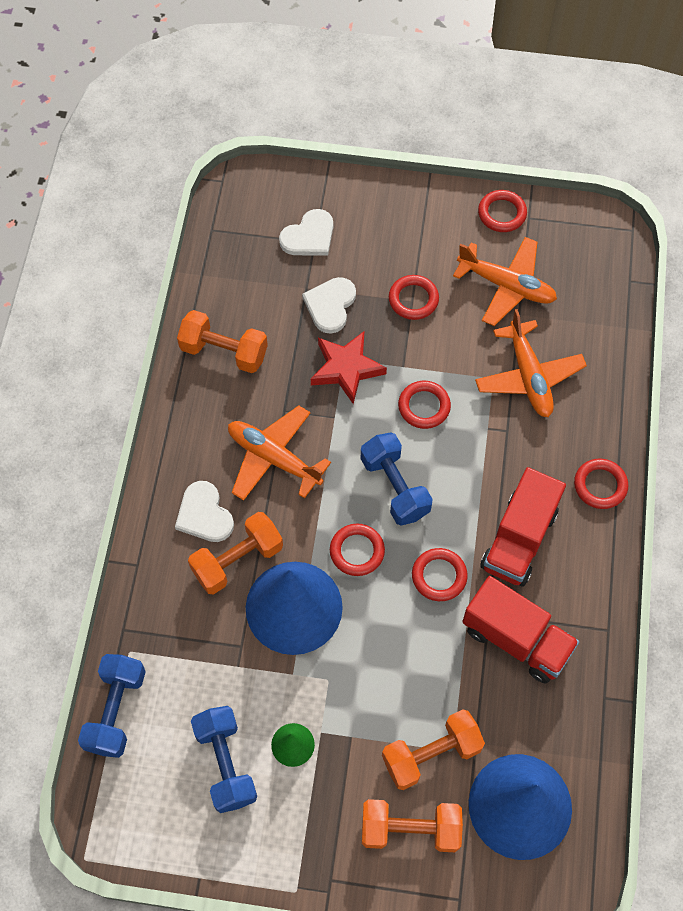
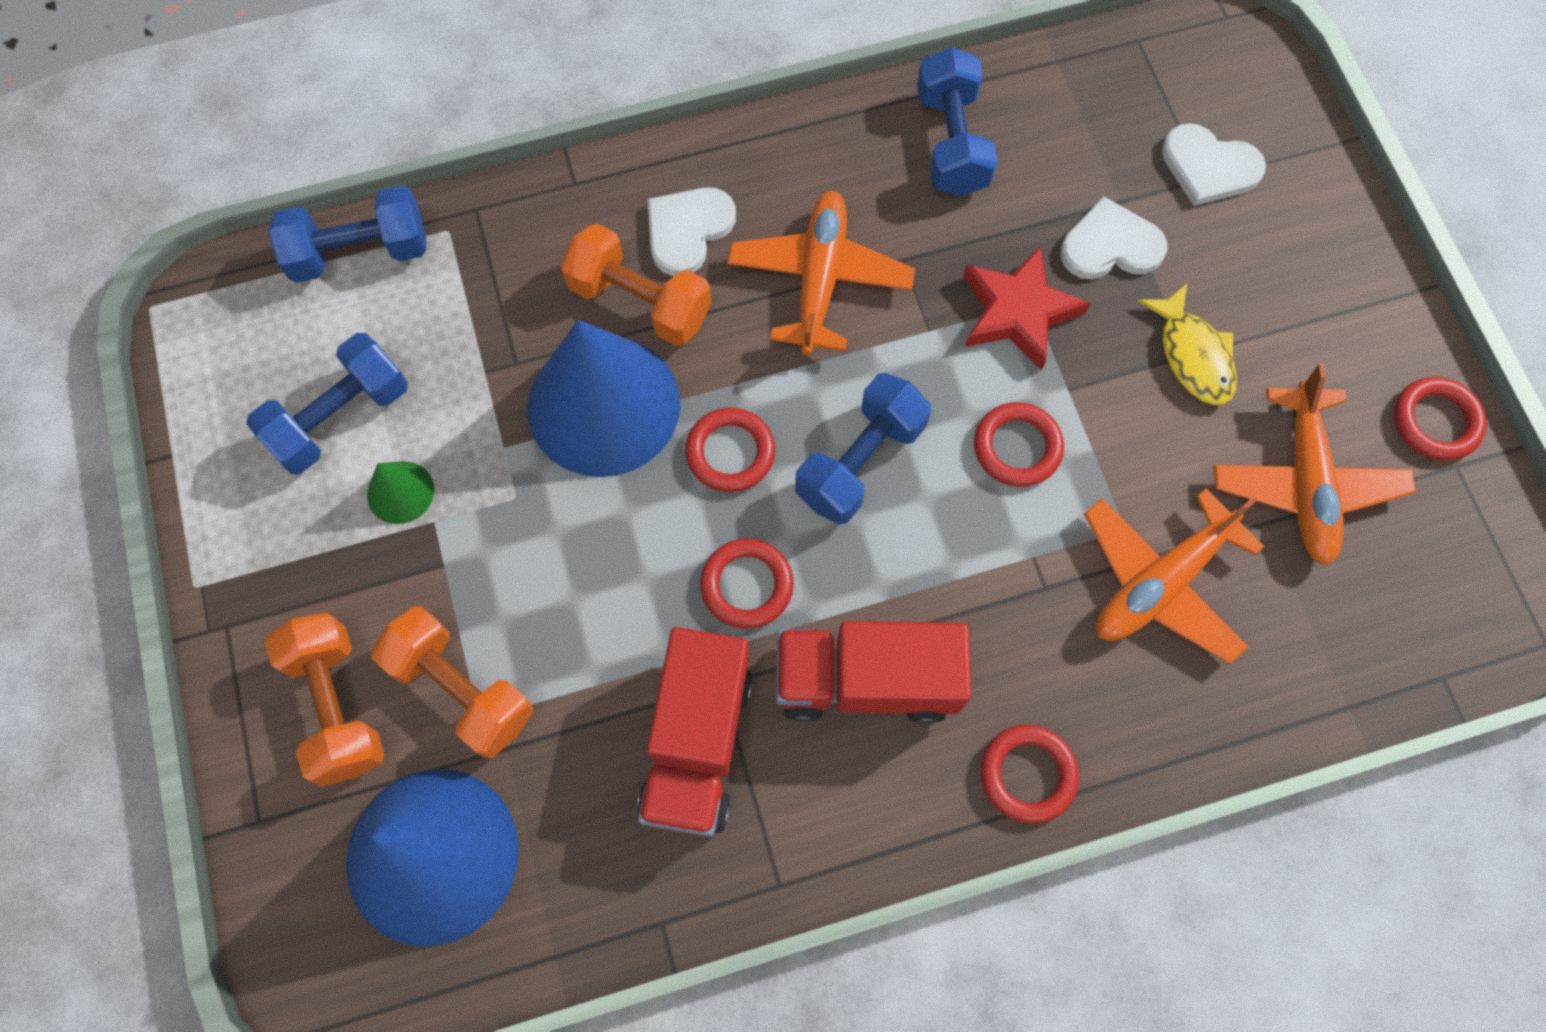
camera: 65 degrees right, 5 degrees up
orange dumbbell [177,310,268,373] -> blue dumbbell [917,47,998,196]
red ring [389,275,439,320] -> yellow fish [1138,284,1237,405]

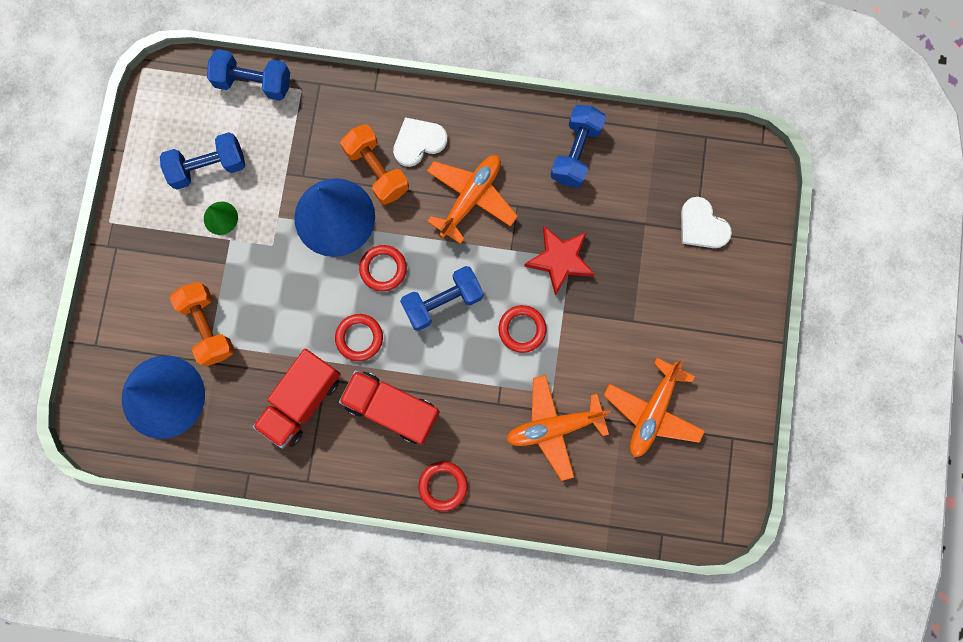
camera: 25 degrees right, 10 degrees up
orange dumbbell [265,612,385,786] -> none
white heart [1061,197,1167,279] -> none
yellow fish [1138,284,1237,405] -> none
red ring [1394,377,1487,461] -> none

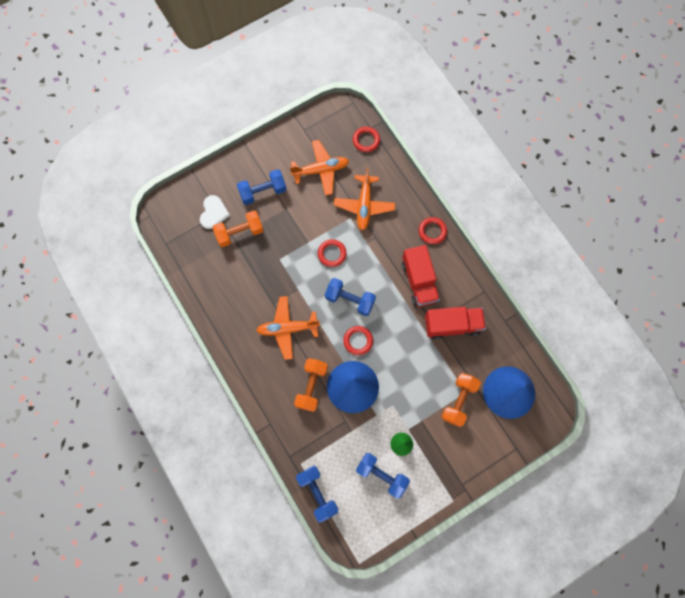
camera: 130 degrees left, 5 degrees down
red ring [335,314,383,361] -> red ring moved to [353,127,380,152]
white heart [393,117,447,167] -> none
orange plane [506,375,611,481] -> orange plane turned 60 degrees clockwise [334,168,395,230]
red star [524,226,595,296] -> none
blue dumbbell [550,105,606,188] -> blue dumbbell moved to [237,169,287,205]
none -> orange dumbbell [213,211,264,247]

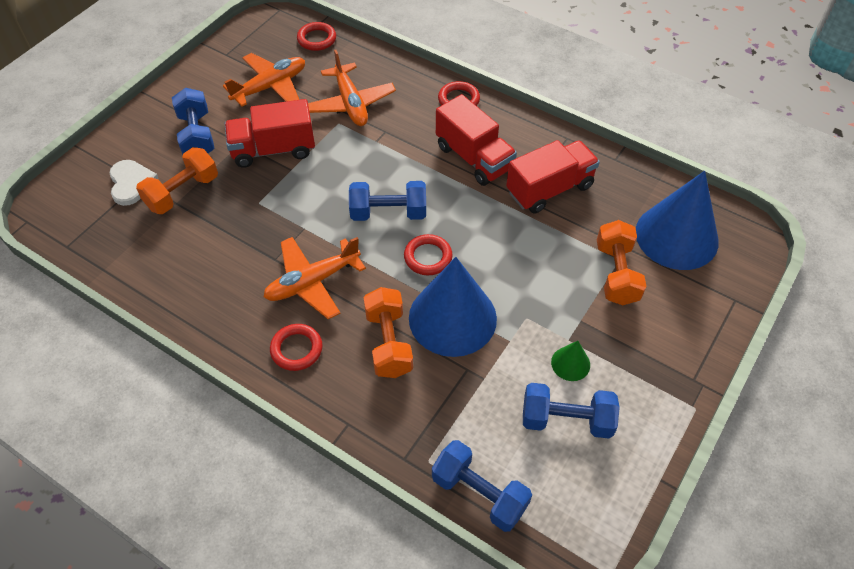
camera: 25 degrees left, 20 degrees down
blue dumbbell [237,169,287,205] -> blue dumbbell turned 60 degrees counterclockwise [172,88,214,155]
red ring [318,239,347,267] -> red ring moved to [270,324,322,371]
none -> red truck [225,99,315,168]

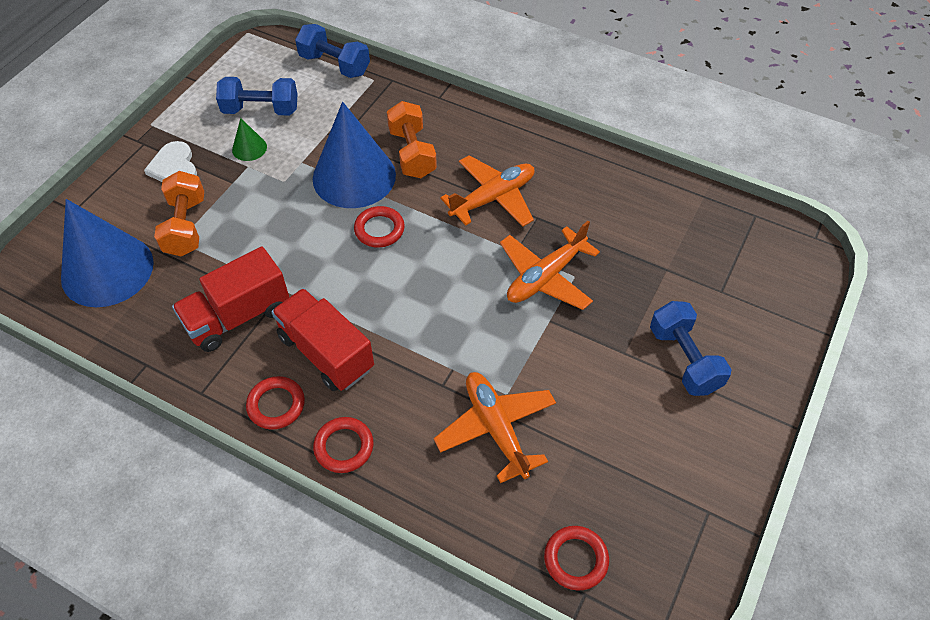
camera: 175 degrees right, 0 degrees up
white heart [110,160,158,206] -> white heart moved to [144,141,197,182]
orange dumbbell [136,147,218,214] -> none
orange plane [223,53,305,107] -> orange plane moved to [500,221,600,310]
red truck [225,99,315,168] -> none
red ring [270,324,322,371] -> red ring moved to [246,376,305,429]
blue dumbbell [349,181,426,221] -> none

